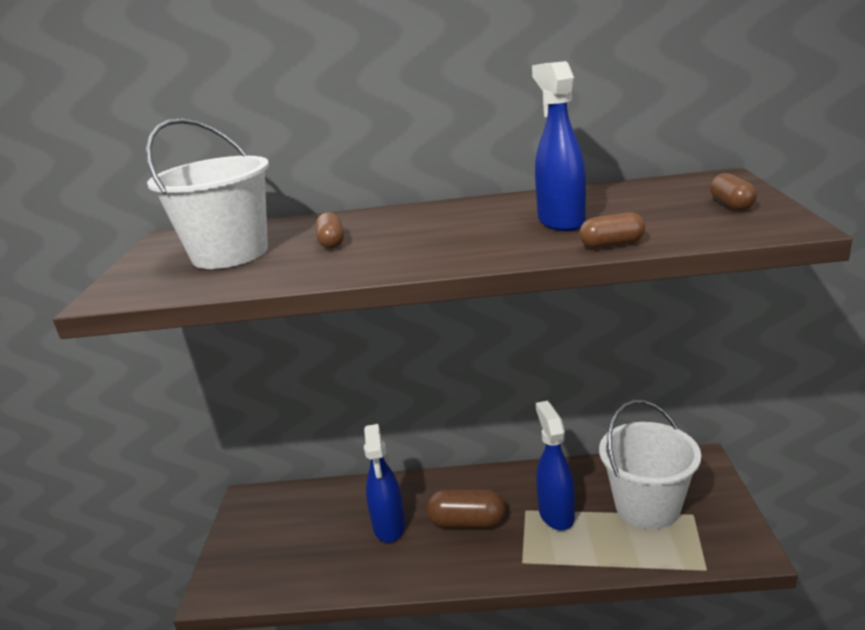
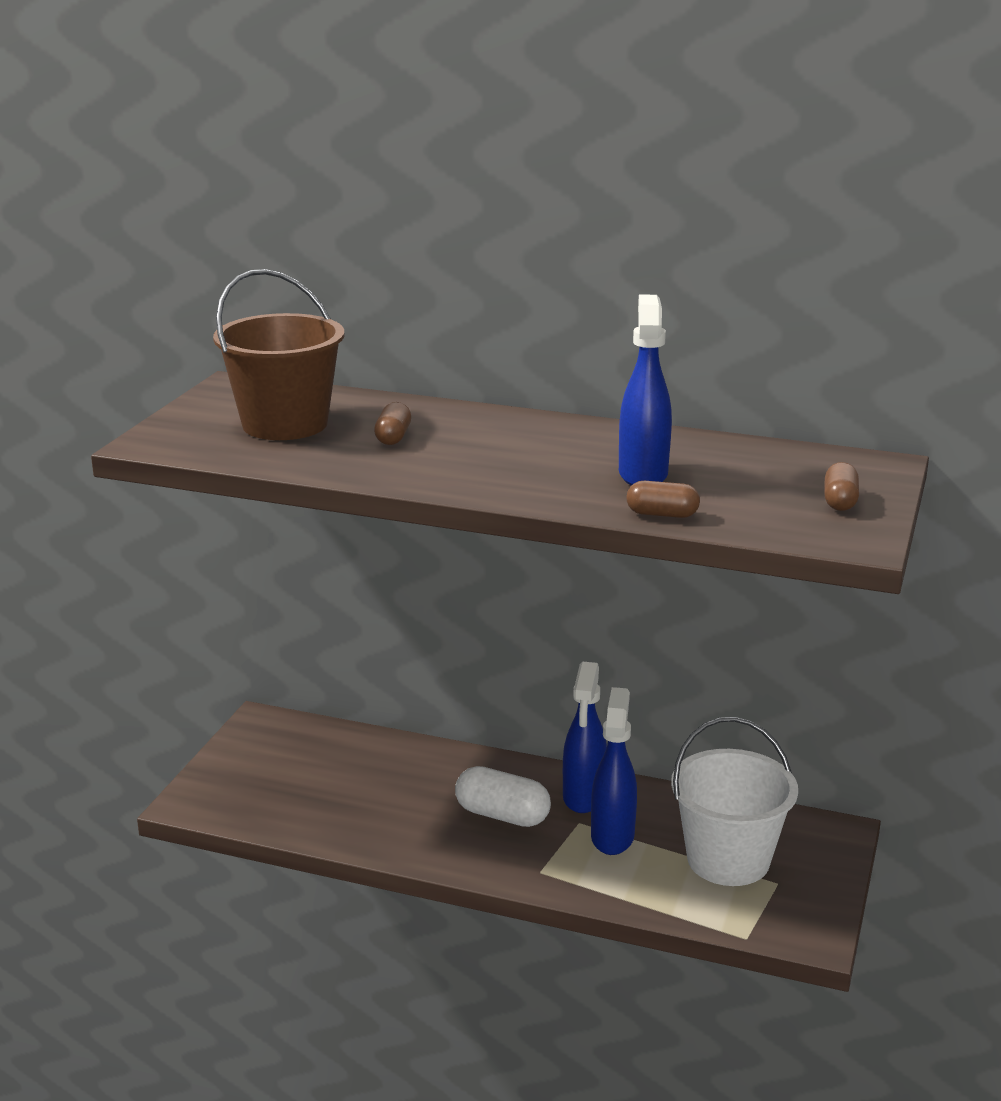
camera: 15 degrees right, 0 degrees up
white bucket [146,118,269,269] -> brown bucket [213,269,344,440]
blue spray bottle [364,424,405,543] -> blue spray bottle moved to [563,662,607,813]
brown capsule [426,489,505,527] -> white capsule [455,766,551,827]

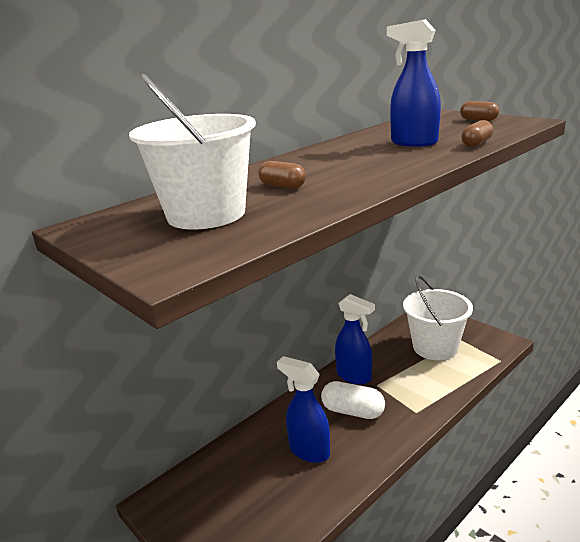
camera: 60 degrees left, 0 degrees up
brown bucket [213,269,344,440] -> white bucket [129,74,256,229]
white capsule [455,766,551,827] -> white capsule turned 60 degrees clockwise [321,381,385,419]
blue spray bottle [591,687,637,855] -> blue spray bottle moved to [277,356,330,463]

